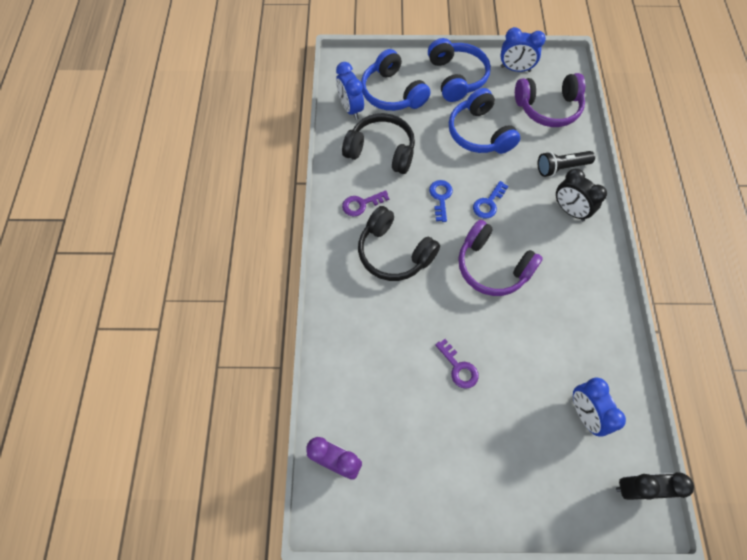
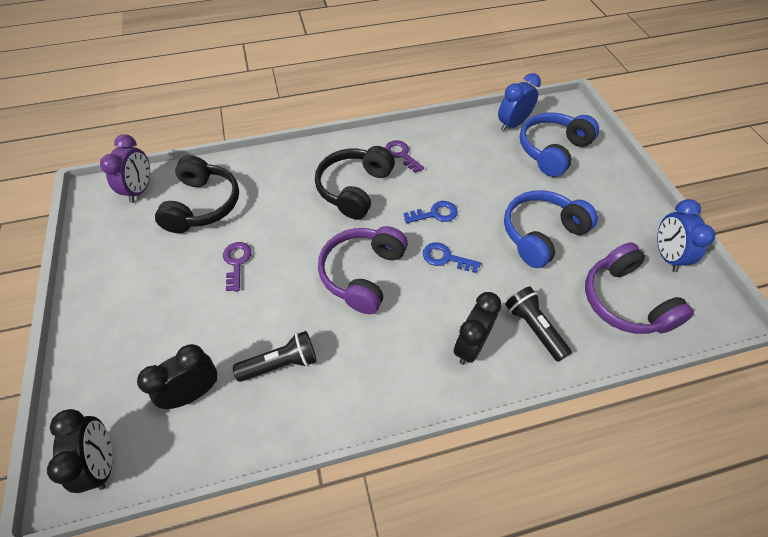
camera: 75 degrees right, 10 degrees down
black headphones [342,113,415,174] -> black headphones moved to [155,155,239,233]
blue headphones [428,38,491,102] -> none
purple key [435,339,479,389] -> purple key turned 135 degrees clockwise [223,242,252,292]
blue clock [573,377,626,437] -> black clock [137,344,217,409]
none -> black flashlight [233,331,317,382]

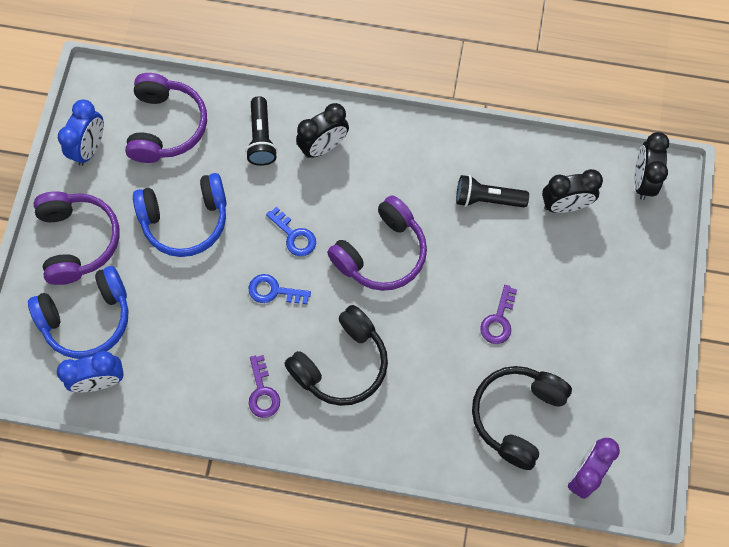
camera: 155 degrees left, 15 degrees up
none -> purple headphones [33,191,120,285]

